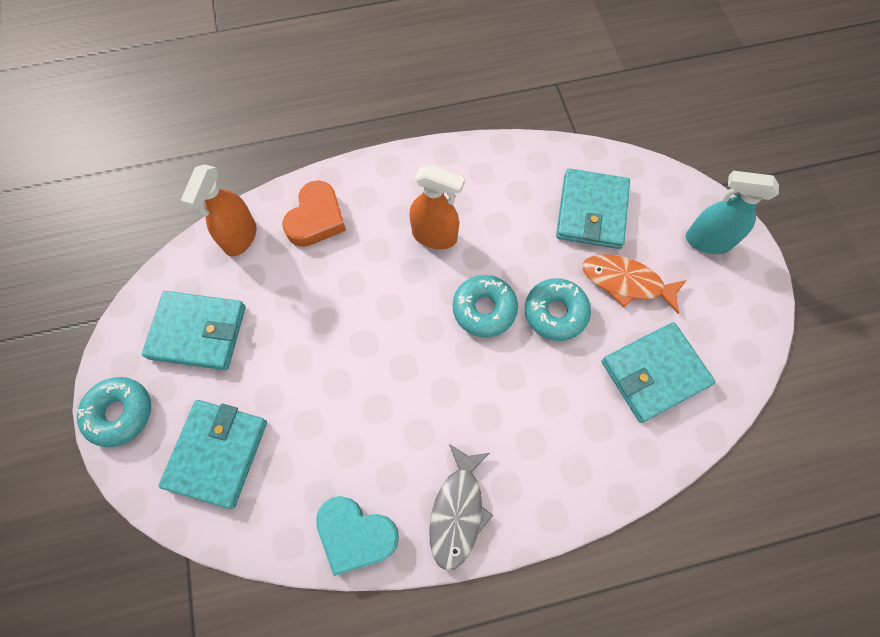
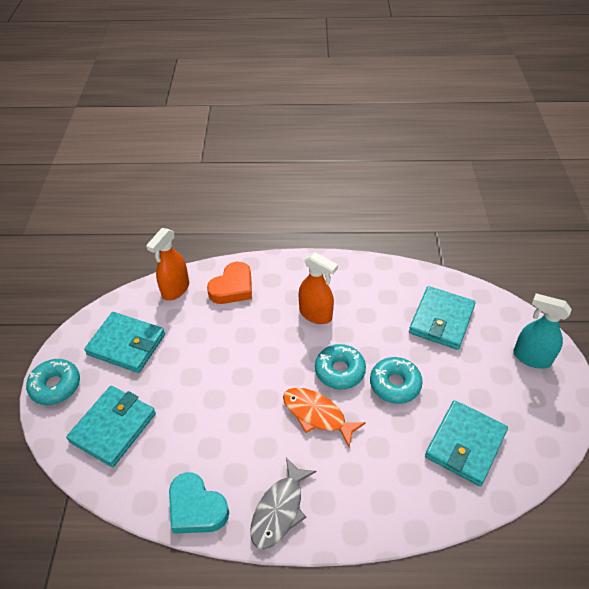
camera: 15 degrees right, 20 degrees down
orange fish [583,254,687,314] -> orange fish moved to [283,388,366,447]
turquoise wallet [602,322,716,423] -> turquoise wallet turned 45 degrees counterclockwise [425,400,508,486]

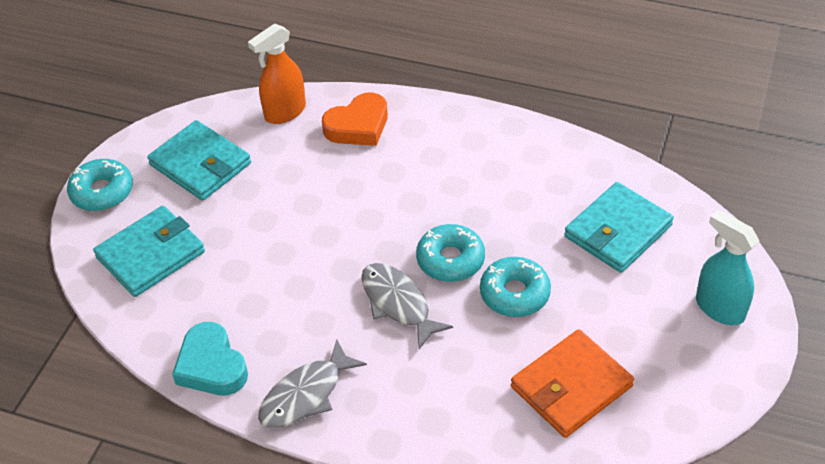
camera: 20 degrees right, 0 degrees up
orange fish [283,388,366,447] -> grey fish [361,263,453,349]
orange spray bottle [299,252,338,324] -> none
turquoise wallet [425,400,508,486] -> orange wallet [511,329,634,438]

